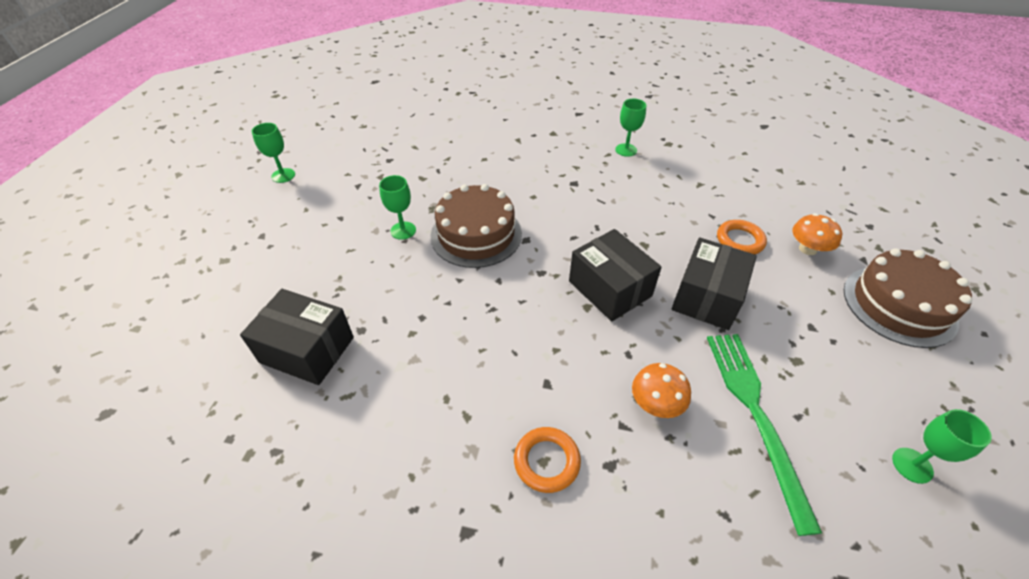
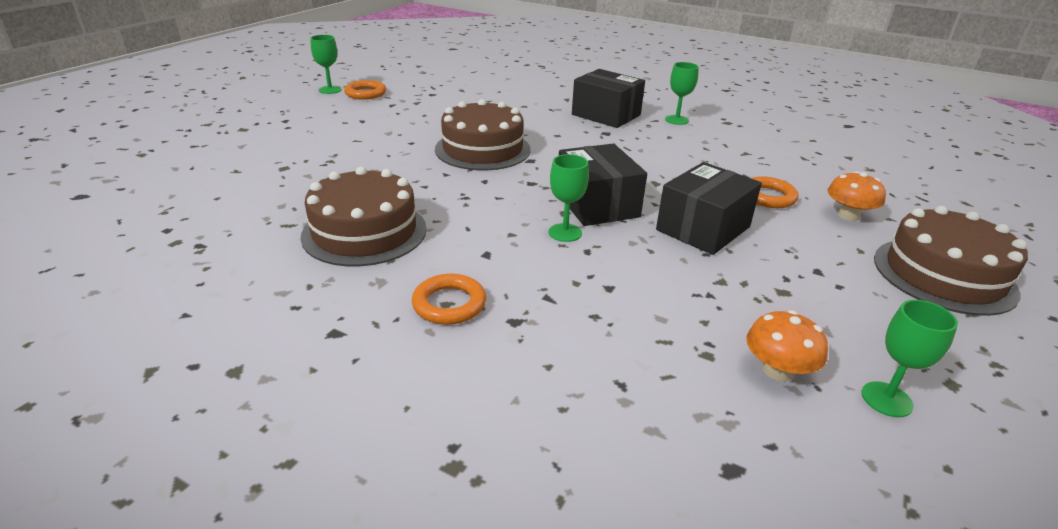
camera: 15 degrees right, 15 degrees down
black box [240,289,354,385] -> black box moved to [572,69,645,128]
green goblet [379,175,416,240] -> green goblet moved to [549,154,589,242]
orange mushroom [632,363,691,418] -> orange mushroom moved to [746,310,828,381]
green fork [707,334,822,536] -> none
none -> brown cake [301,167,427,266]
none -> orange ring [344,80,386,100]

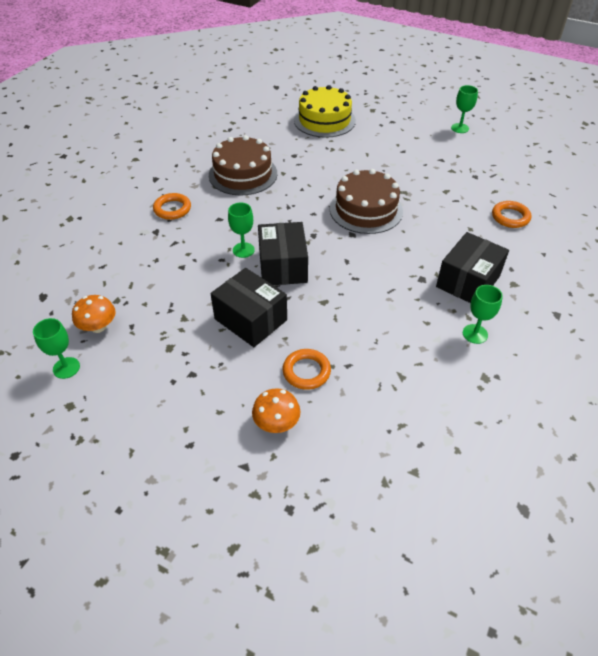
camera: 90 degrees right, 15 degrees up
orange ring [344,80,386,100] -> orange ring moved to [492,201,531,228]
black box [559,144,647,226] -> black box turned 75 degrees counterclockwise [258,222,308,285]
brown cake [874,206,1028,316] -> none
none -> yellow cake [294,85,356,138]

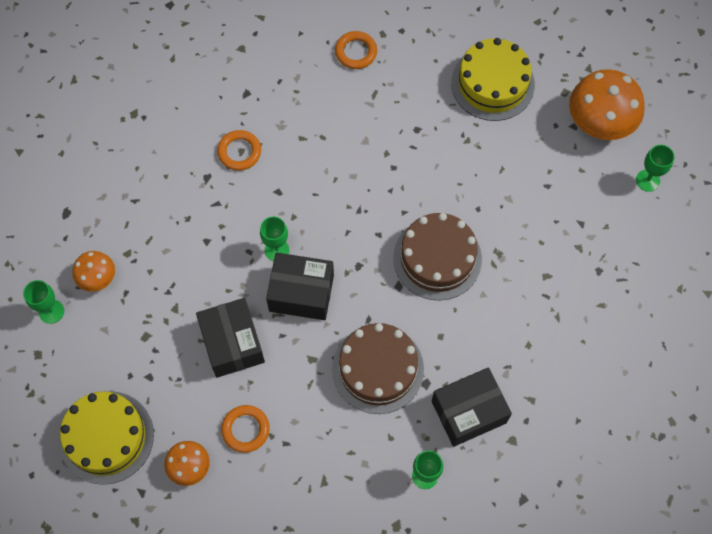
camera: 30 degrees right, 20 degrees up
brown cake [209,135,277,195] -> brown cake moved to [332,323,424,414]
black box [258,222,308,285] -> black box turned 75 degrees clockwise [266,253,334,320]
orange ring [492,201,531,228] -> orange ring moved to [335,31,377,69]
none -> yellow cake [59,391,154,485]
none -> orange mushroom [569,69,645,140]

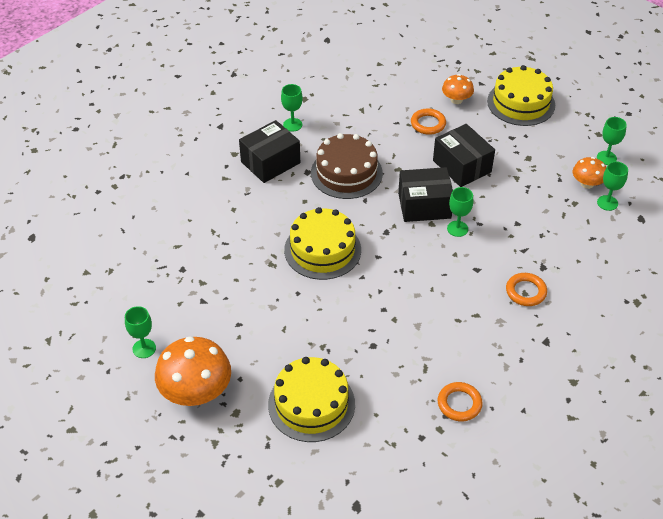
camera: 165 degrees right, 20 degrees down
brown cake [393,213,482,300] -> yellow cake [284,207,361,280]
none -> green goblet [597,161,628,211]

